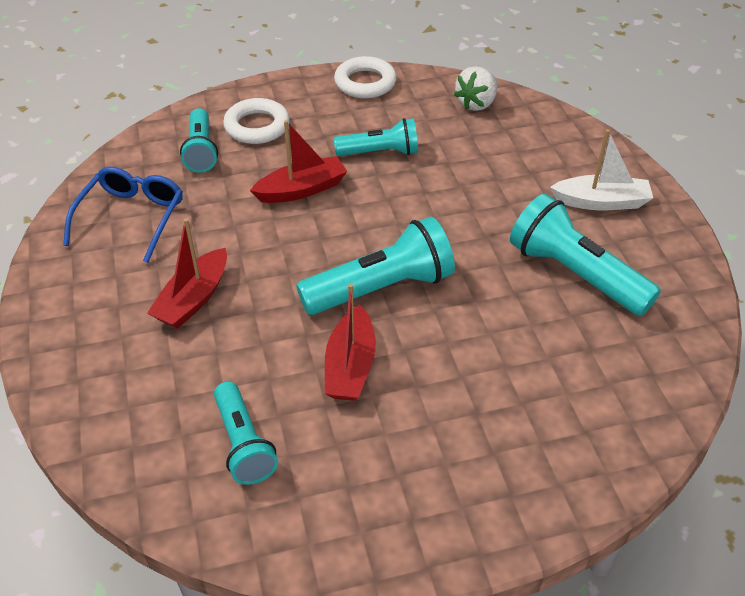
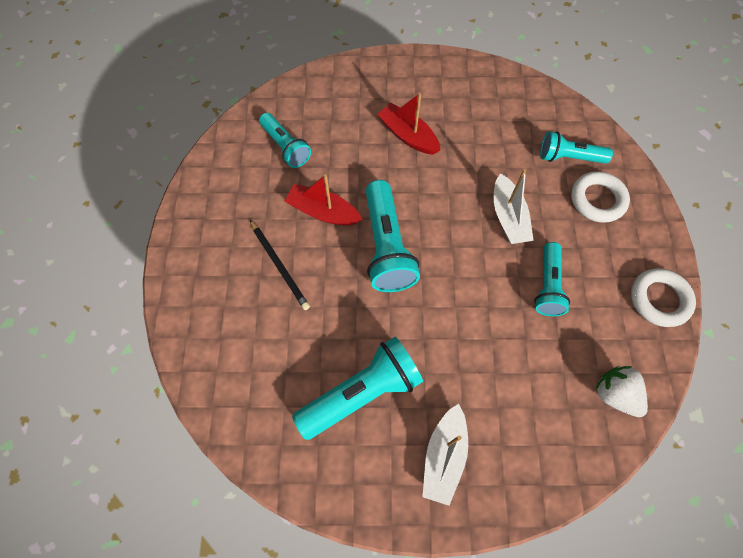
camera: 105 degrees right, 20 degrees up
blue glasses [63,167,183,263] -> none
turquoise flashlight [214,381,278,485] -> turquoise flashlight turned 120 degrees counterclockwise [259,113,311,168]
red boat [250,120,348,203] -> white boat [494,169,534,244]
none -> black pencil [250,220,310,310]

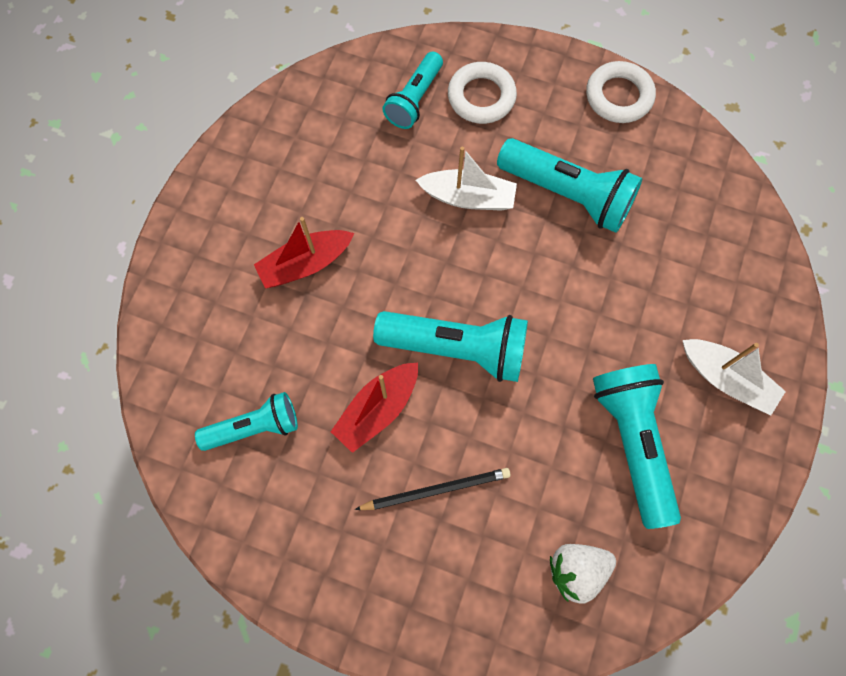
camera: 70 degrees left, 5 degrees up
turquoise flashlight [534,242,570,316] -> turquoise flashlight [497,138,643,233], size x1.57
white strawberry [595,366,648,417] -> white strawberry moved to [550,544,616,604]

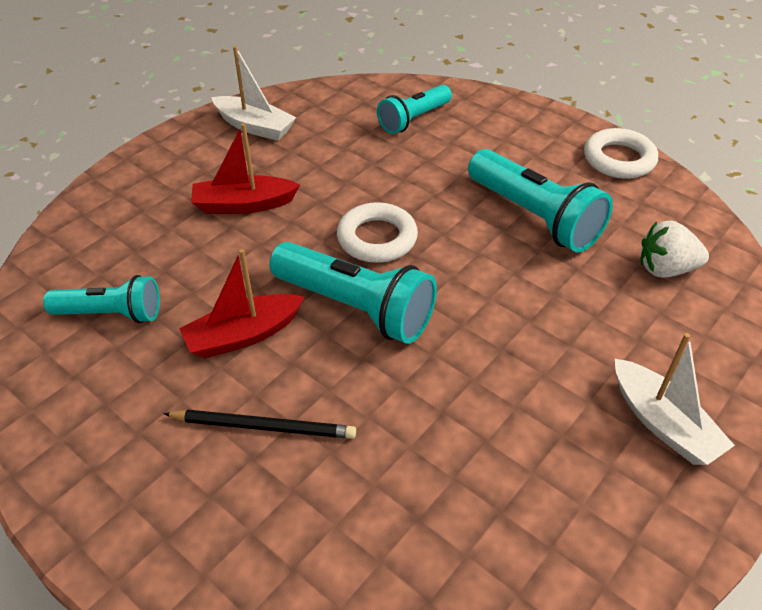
camera: 20 degrees right, 25 degrees down
white boat [416,147,517,211] -> white boat moved to [211,46,296,141]
white ring [448,62,517,124] -> white ring moved to [337,202,418,263]
white strawberry [550,544,616,604] -> white strawberry moved to [641,220,709,278]
turquoise flashlight [593,364,681,529] -> none

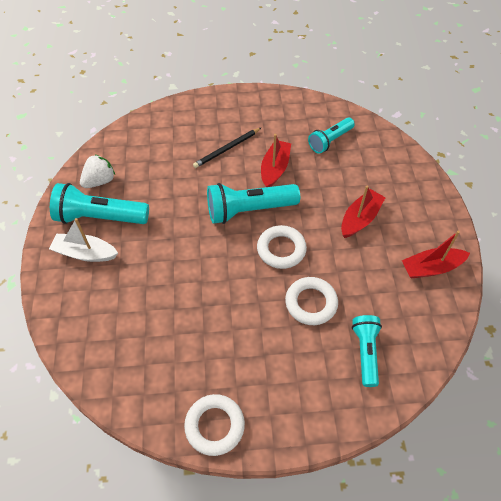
camera: 135 degrees right, 10 degrees up
white boat [211,46,296,141] -> red boat [402,231,470,279]
turquoise flashlight [468,149,613,253] -> turquoise flashlight moved to [50,183,149,224]
white strawberry [641,220,709,278] -> white strawberry moved to [80,154,115,188]
none -> white ring [285,277,338,325]

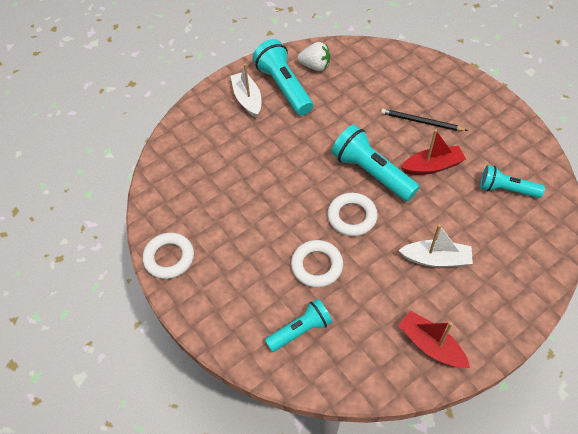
camera: 60 degrees right, 0 degrees up
red boat [341,185,386,238] -> white boat [399,224,473,267]

